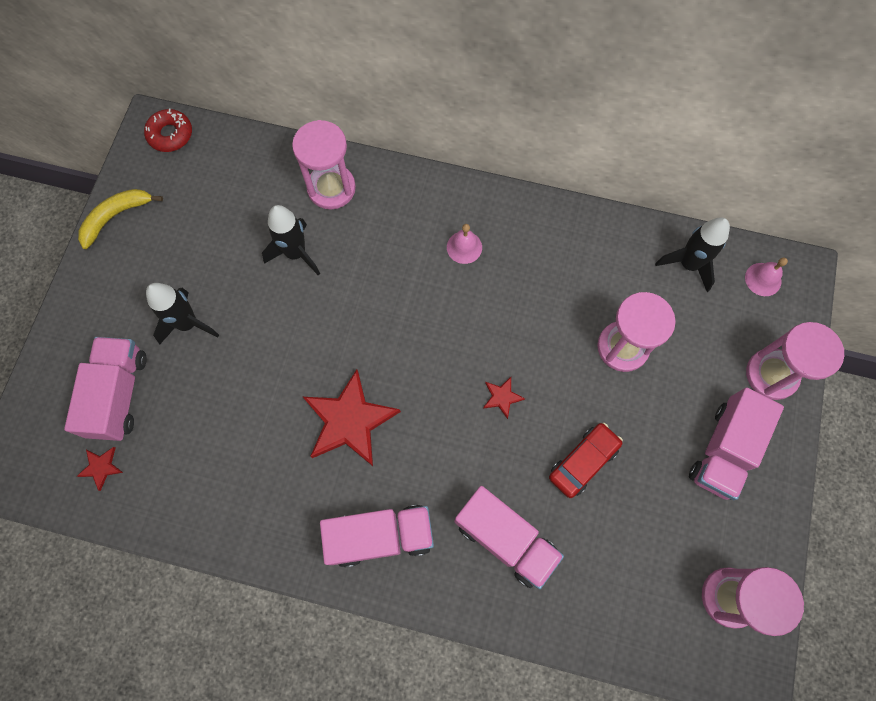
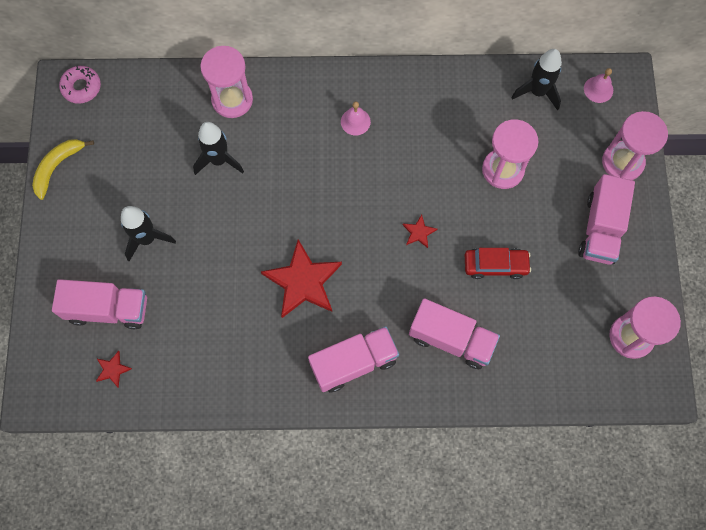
camera: 15 degrees left, 0 degrees up
pink truck [64,337,147,441] -> pink truck turned 105 degrees clockwise [52,279,147,329]
red donut [144,109,192,152] -> pink donut [59,66,101,104]
red car [549,423,623,498] -> red car turned 60 degrees clockwise [465,248,531,279]

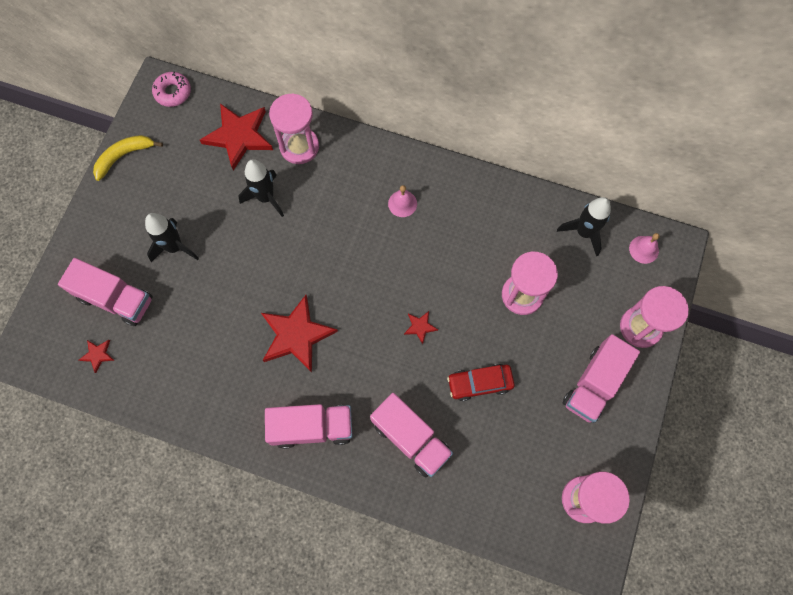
camera: 20 degrees right, 0 degrees up
red car [465,248,531,279] -> red car turned 150 degrees clockwise [447,364,515,401]
none -> red star [200,103,273,171]

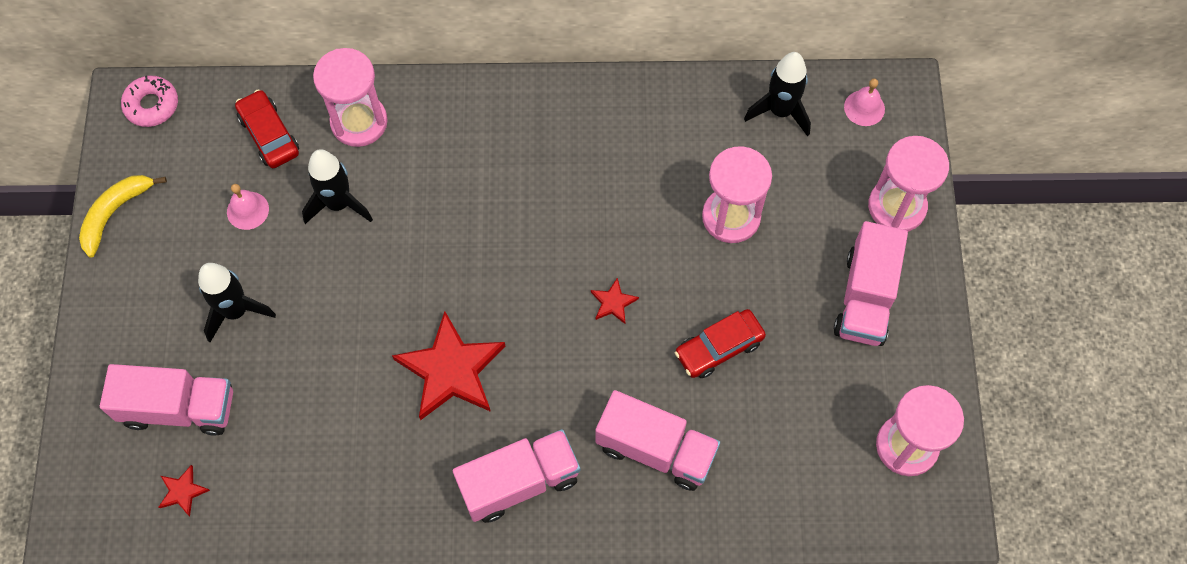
camera: 20 degrees left, 5 degrees down
red star [200,103,273,171] -> red car [235,90,299,168]
pink bell [388,185,417,217] -> pink bell moved to [227,184,269,230]

